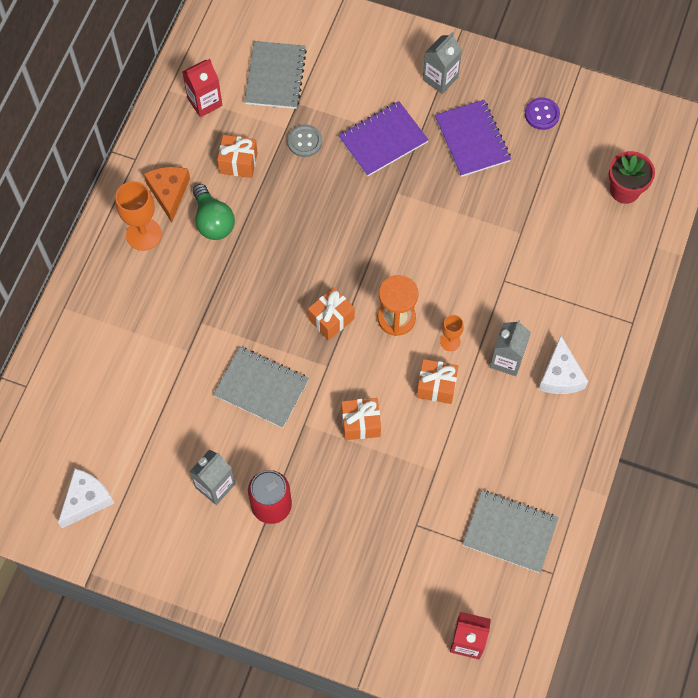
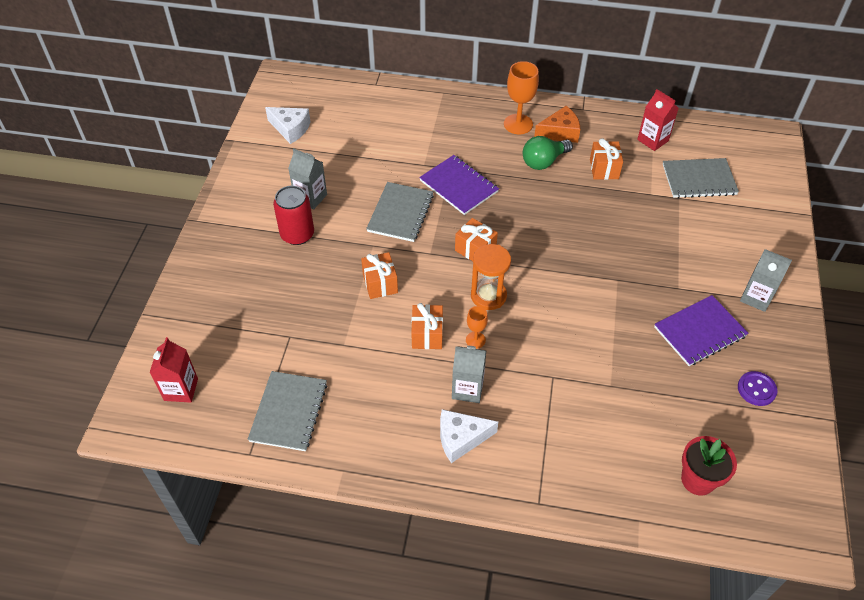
camera: 80 degrees right, 15 degrees down
grey button [287,124,322,157] -> none
purple notebook [338,101,428,177] -> purple notebook moved to [419,155,499,215]

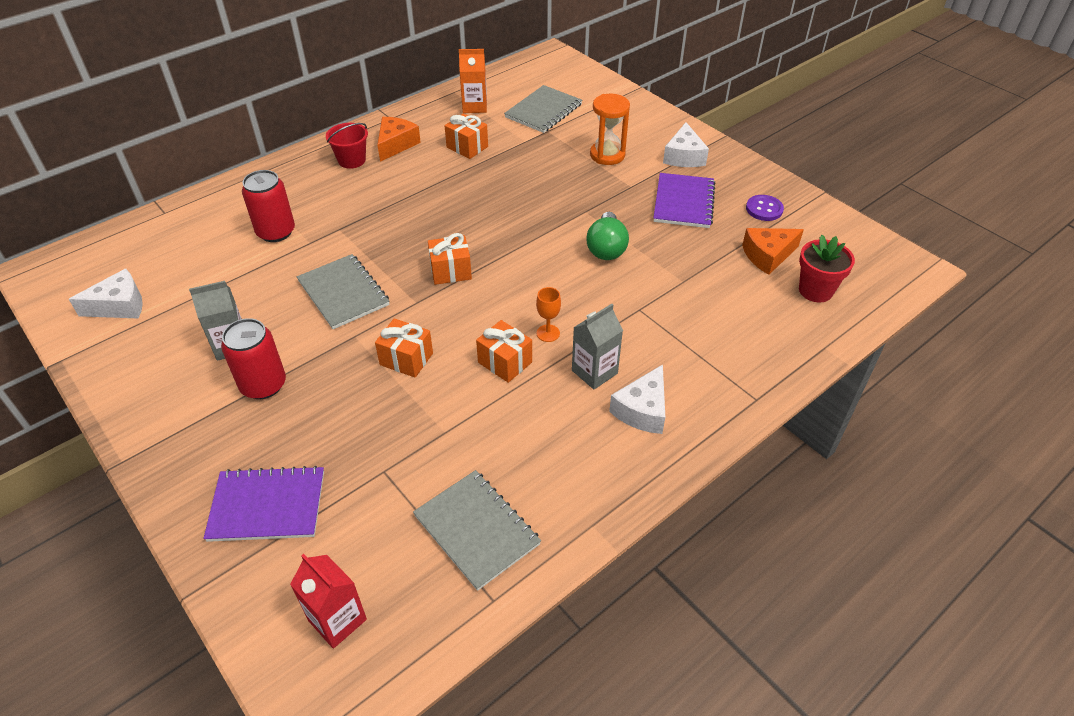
camera: 50 degrees left, 5 degrees down
purple notebook [419,155,499,215] -> purple notebook moved to [203,466,324,542]
orange hourglass [471,244,511,310] -> orange hourglass moved to [590,94,630,165]
orange goblet [504,61,539,134] -> red bucket [326,123,368,169]
green light bulb [523,136,573,170] -> green light bulb moved to [587,212,629,260]
red carton [637,89,679,151] -> orange carton [459,49,487,113]
grey carton [740,249,792,312] -> white cheese [663,122,709,167]
none -> red can [242,170,295,242]
none -> orange cheese [742,228,804,275]

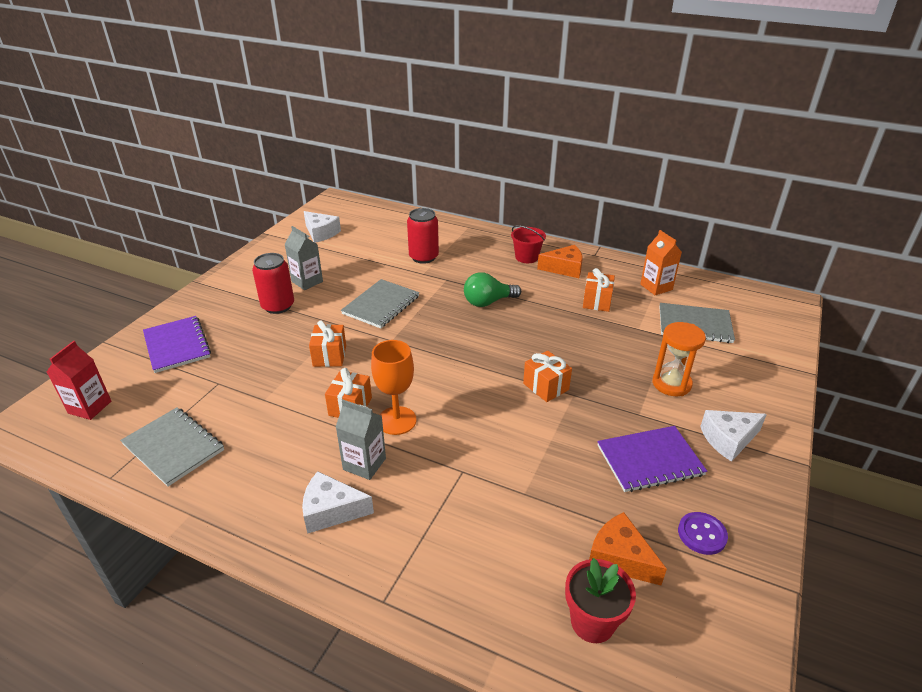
camera: 65 degrees right, 10 degrees down
grey notebook [413,470,541,591] -> grey notebook turned 75 degrees counterclockwise [120,407,224,487]
orange gift [428,233,472,285] -> orange gift moved to [523,351,572,402]
orange goblet [536,287,561,342] -> orange goblet [371,340,417,435], size x1.79
green light bulb [587,212,629,260] -> green light bulb moved to [464,272,521,307]

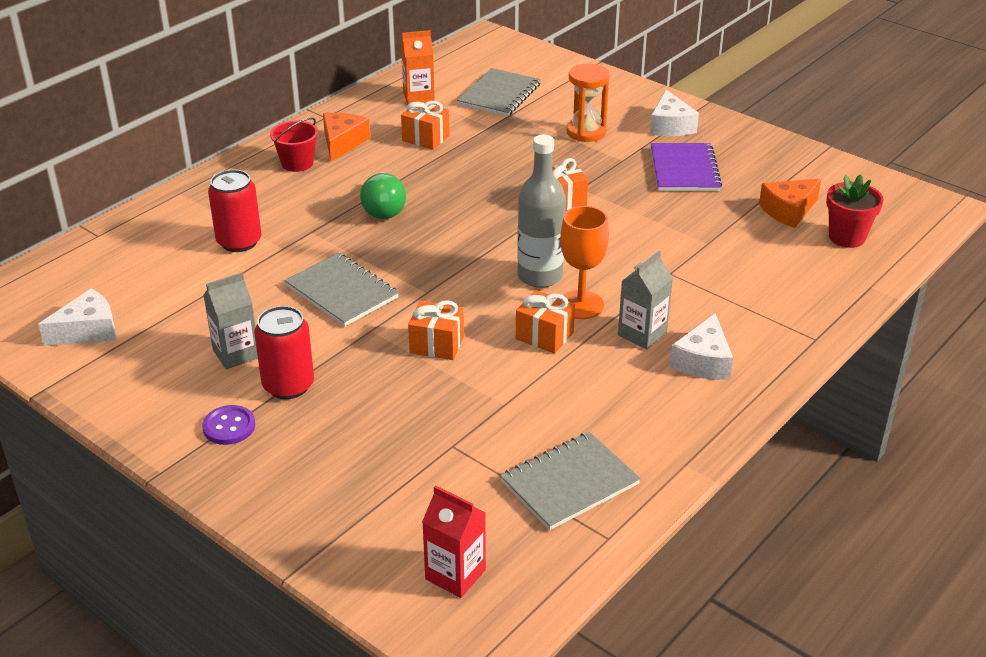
camera: 75 degrees left, 0 degrees up
purple notebook [143,316,211,373] -> none
purple button [678,512,728,555] -> purple button moved to [202,405,255,445]
none -> grey bottle [517,135,566,288]

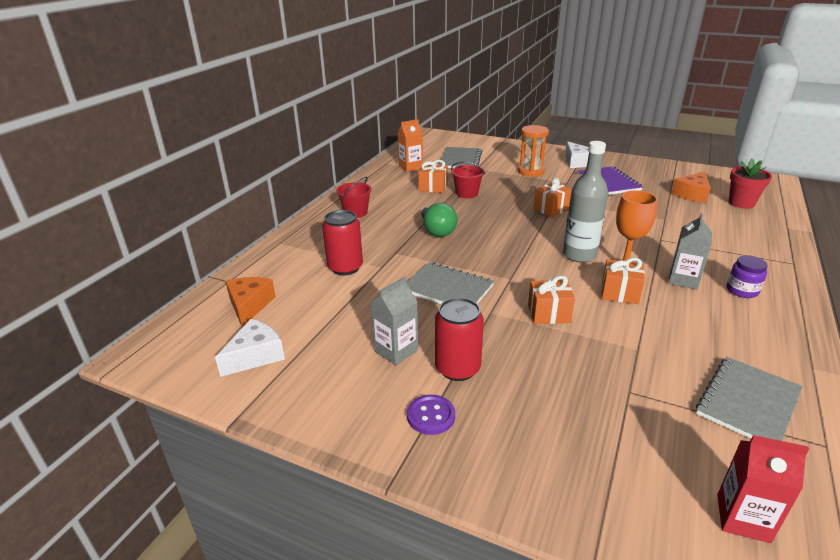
camera: 15 degrees left, 5 degrees down
orange cheese [323,113,370,162] -> orange cheese moved to [226,277,276,327]
white cheese [670,313,733,380] -> purple jar [727,255,768,298]
none -> red bucket [451,162,485,198]

